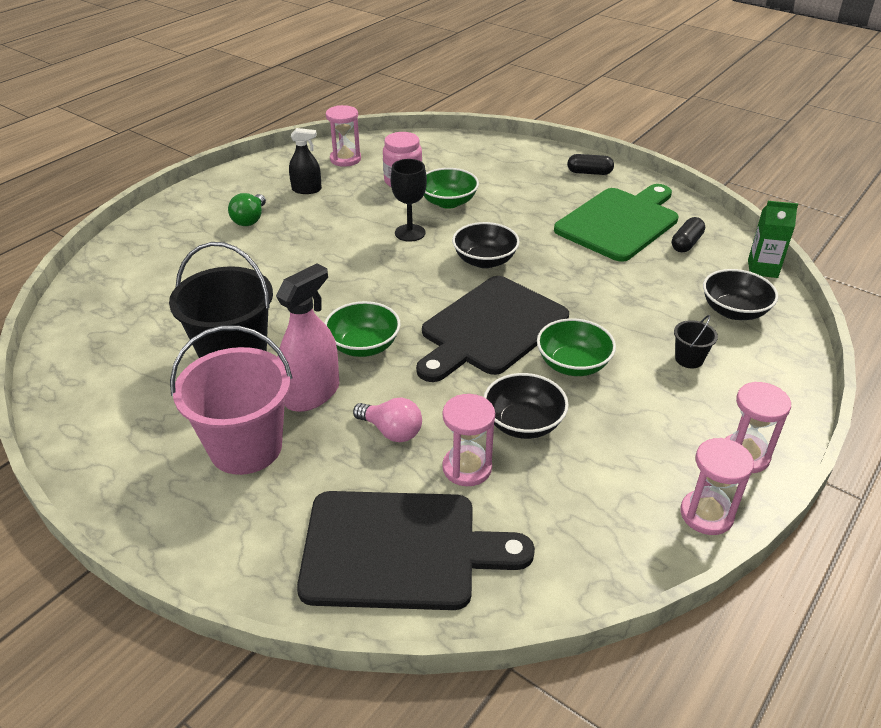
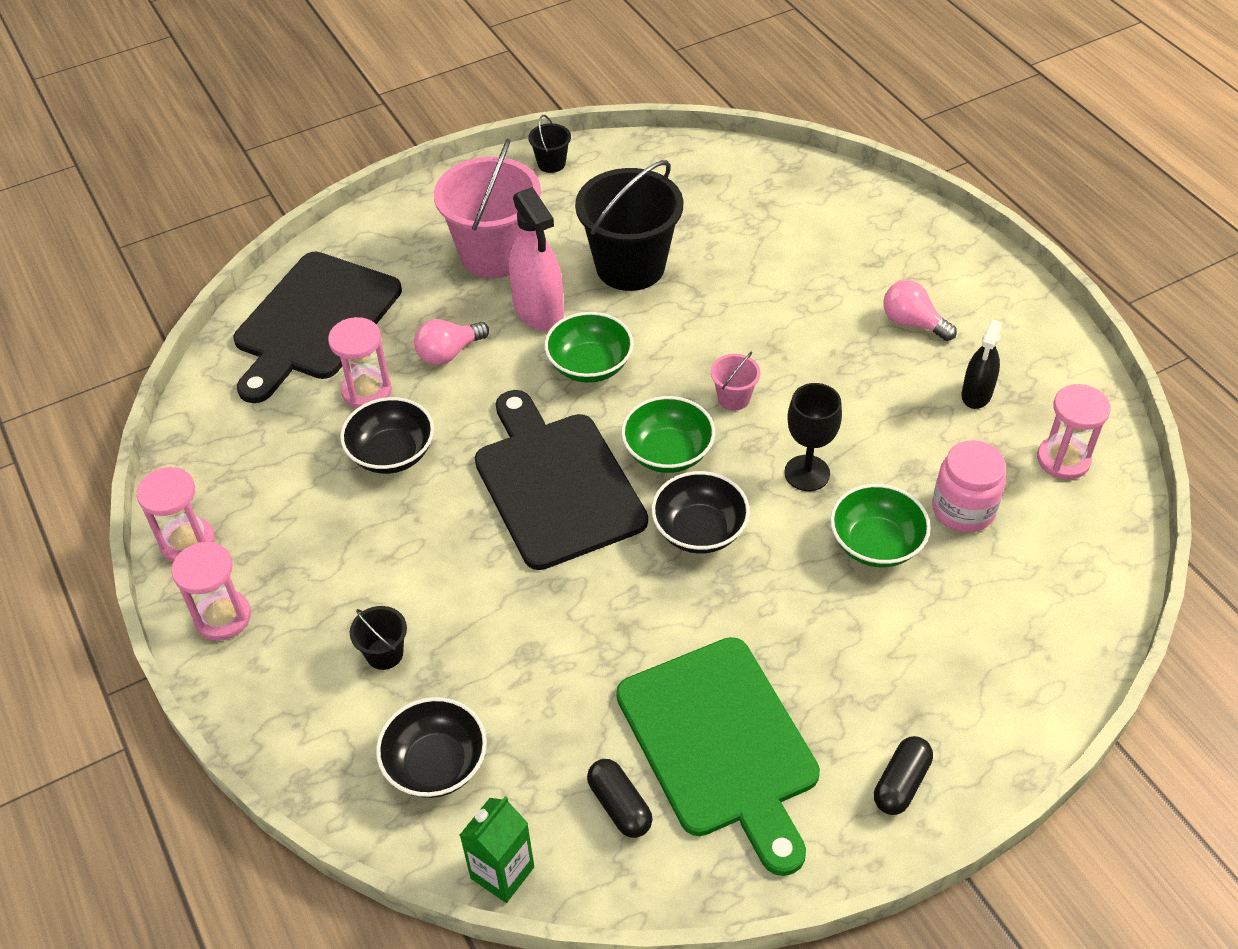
camera: 115 degrees right, 10 degrees up
green light bulb [228,193,266,226] -> pink light bulb [883,280,957,341]
green bowl [537,318,616,376] -> green bowl moved to [621,396,715,473]
none -> black bucket [528,115,571,173]
none -> pink bucket [711,351,761,411]

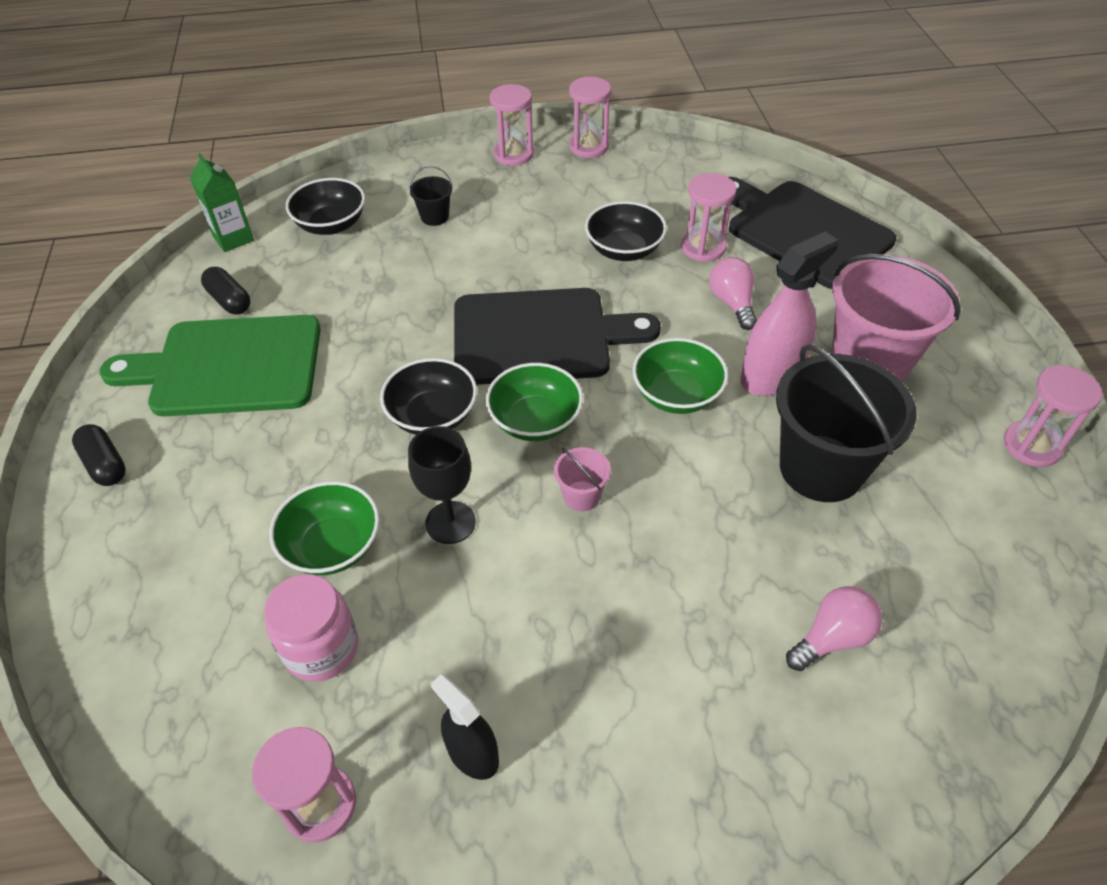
camera: 110 degrees right, 0 degrees up
pink spray bottle [509,187,564,331] -> pink spray bottle turned 150 degrees clockwise [741,231,838,396]
black bucket [528,115,571,173] -> pink hourglass [1004,365,1103,467]
black capsule [587,759,653,838] -> black capsule turned 60 degrees clockwise [201,267,250,315]
pink light bulb [883,280,957,341] -> pink light bulb moved to [786,586,882,671]

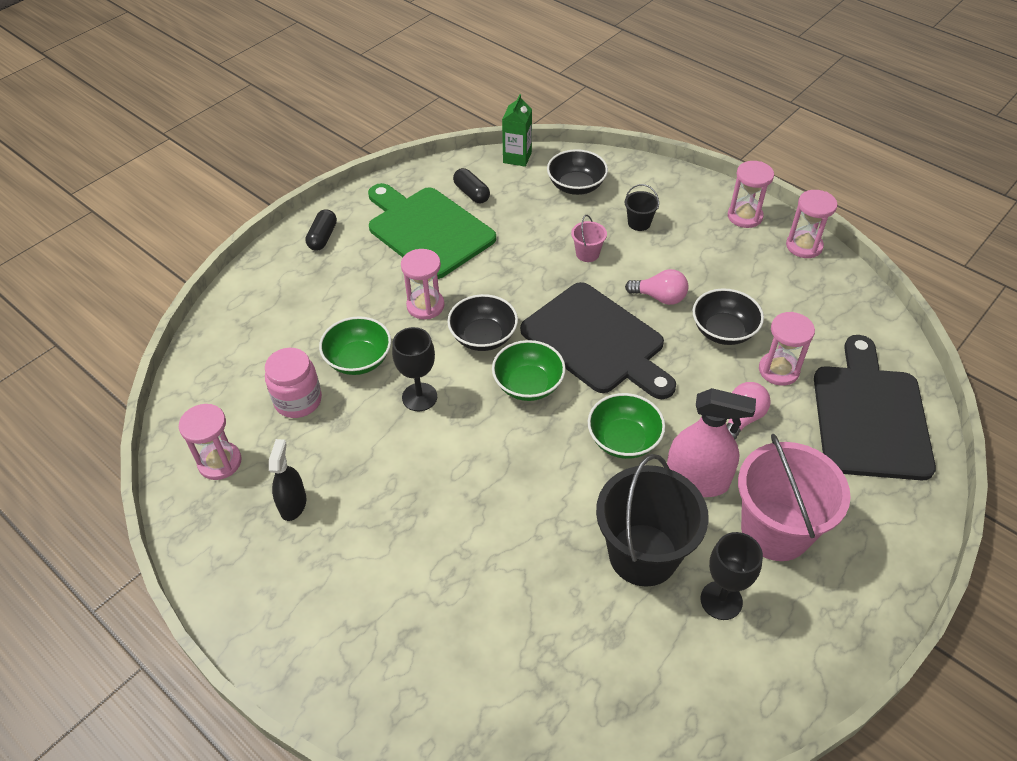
camera: 50 degrees right, 0 degrees up
black capsule [201,267,250,315] -> black capsule turned 45 degrees counterclockwise [453,168,490,203]
pink bucket [554,447,611,511] -> pink bucket moved to [571,215,607,262]
pink light bulb [786,586,882,671] -> pink light bulb moved to [625,269,688,305]
pink hourglass [1004,365,1103,467] -> pink hourglass moved to [401,249,445,319]
none -> black goblet [700,532,763,620]

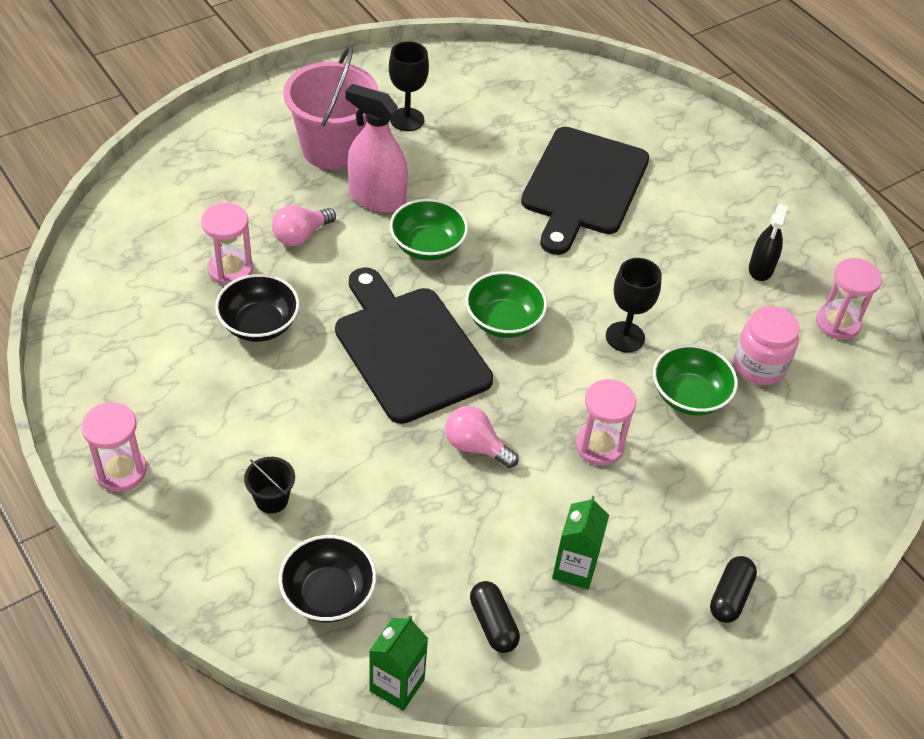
camera: 170 degrees left, 0 degrees up
green cutting board [368,183,496,279] -> green carton [552,496,609,590]
black bowl [447,294,518,351] -> none
pink bucket [571,215,607,262] -> none
black bucket [596,454,709,587] -> none
pink light bulb [625,269,688,305] -> pink light bulb moved to [445,406,518,468]
pink hourglass [786,190,837,258] -> none
black cutting board [814,335,936,480] -> black cutting board moved to [521,127,649,255]

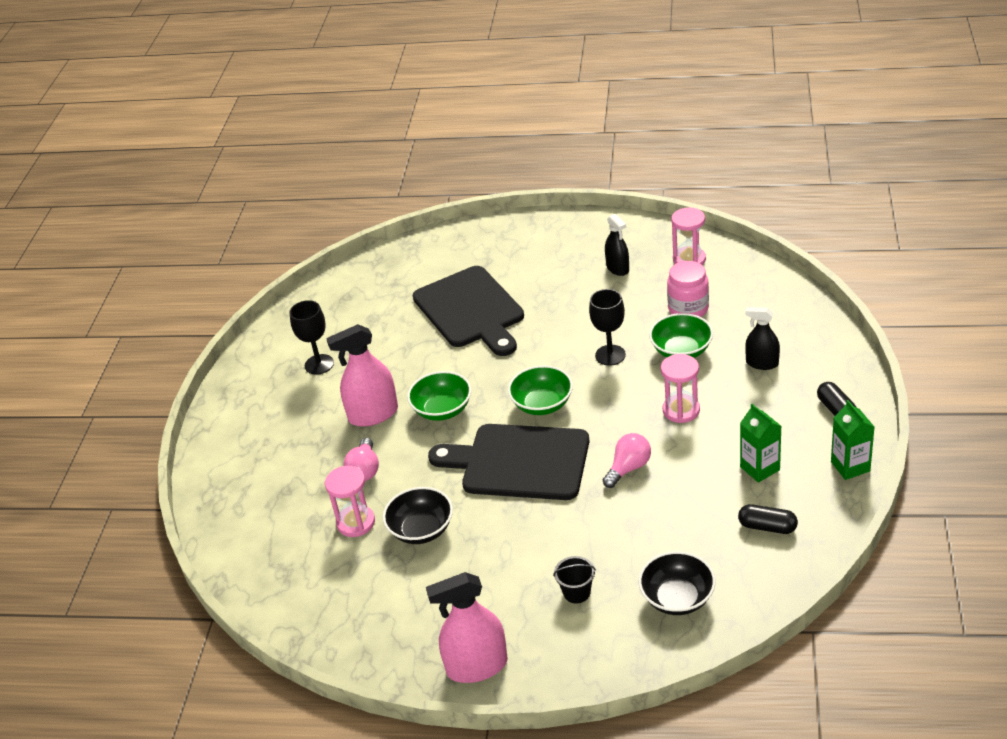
camera: 40 degrees left, 10 degrees down
pink hourglass [81,402,147,492] -> pink spray bottle [426,572,508,683]
pink bucket [283,45,379,170] -> none
green carton [369,615,428,711] -> green carton moved to [831,400,874,480]
pink light bulb [445,406,518,468] -> pink light bulb turned 150 degrees clockwise [603,433,651,488]
none -> black spray bottle [745,307,780,370]

